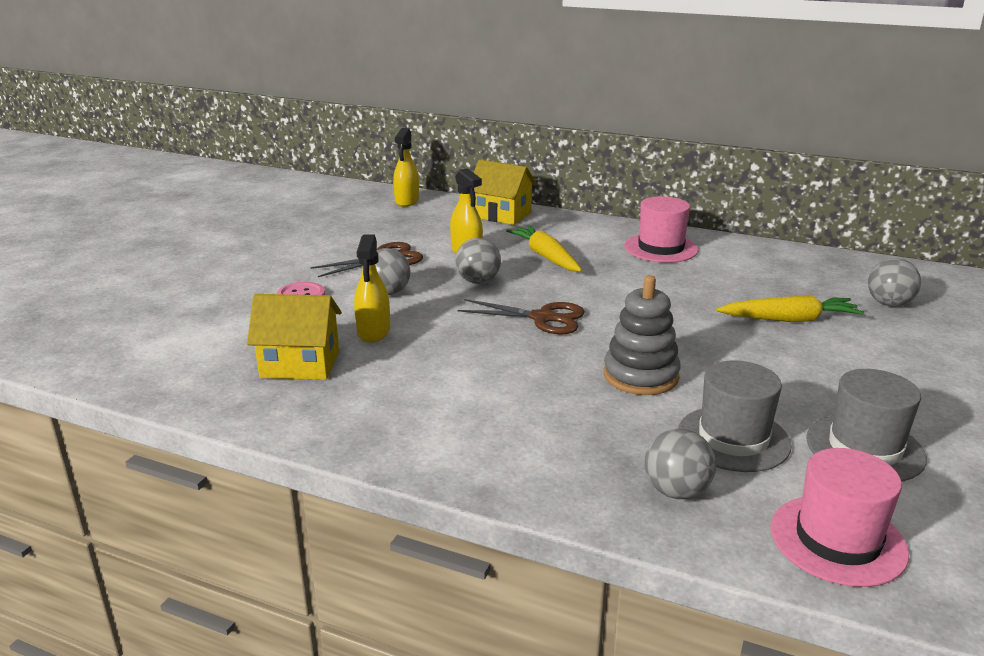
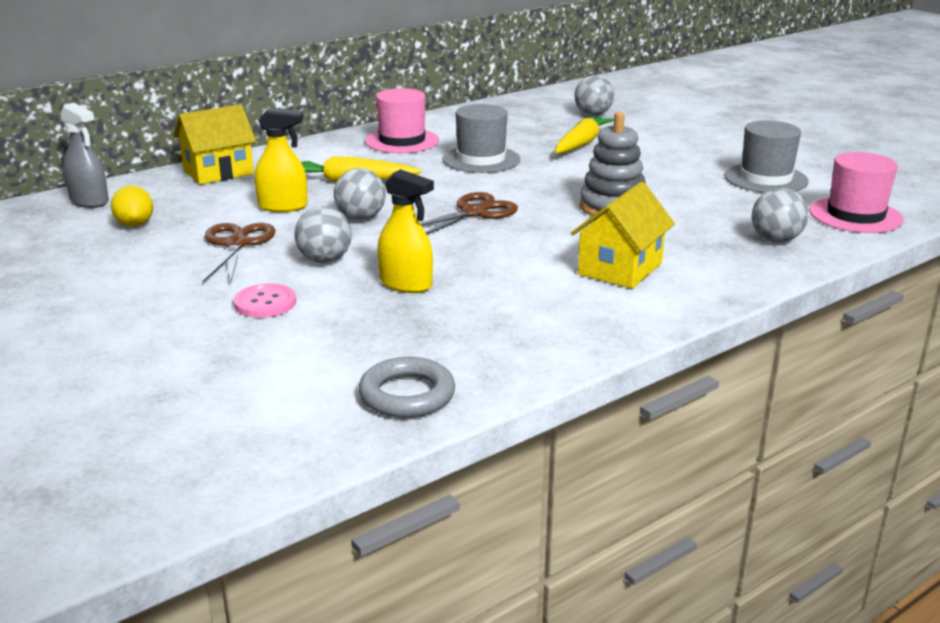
camera: 60 degrees left, 0 degrees up
yellow house [247,294,342,380] -> yellow house moved to [571,182,675,289]
yellow spray bottle [393,128,419,207] -> grey spray bottle [60,103,109,208]
grey hat [678,361,792,472] -> grey hat moved to [442,104,520,173]
none -> yellow lemon [111,186,153,227]
none -> grey ring [359,357,455,418]

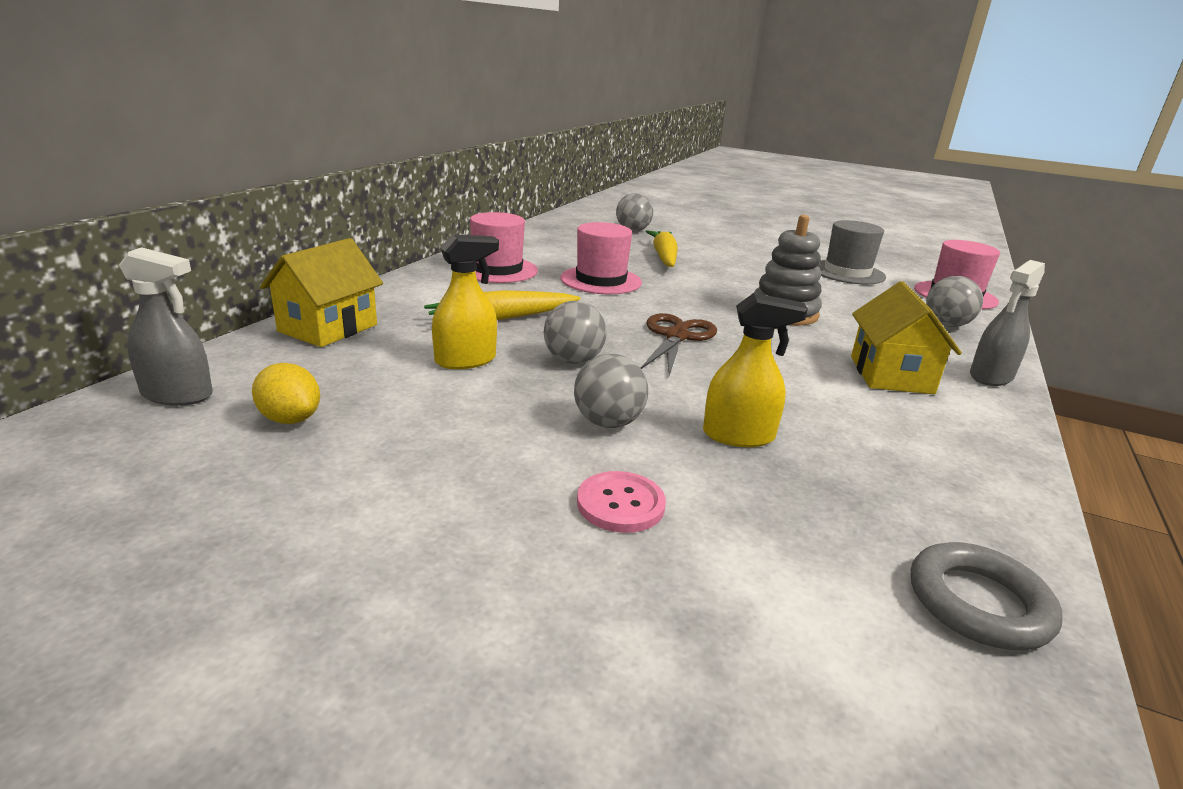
camera: 30 degrees left, 0 degrees up
brown scissors [203,223,276,284] -> none
grey hat [442,104,520,173] -> pink hat [560,222,642,294]
none -> grey spray bottle [970,260,1045,386]

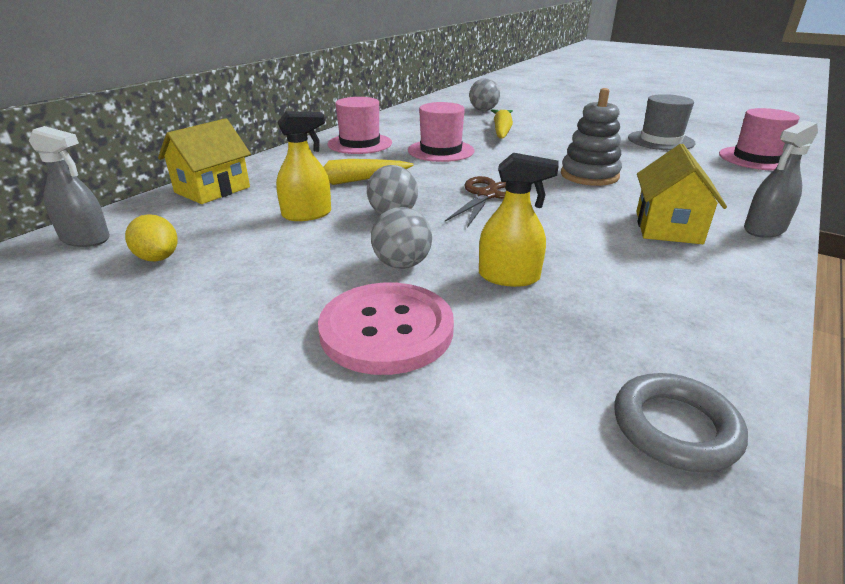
camera: 10 degrees right, 5 degrees up
pink button [577,471,666,533] -> pink button [318,283,454,375], size x1.84
grey ball [926,276,983,327] -> none

